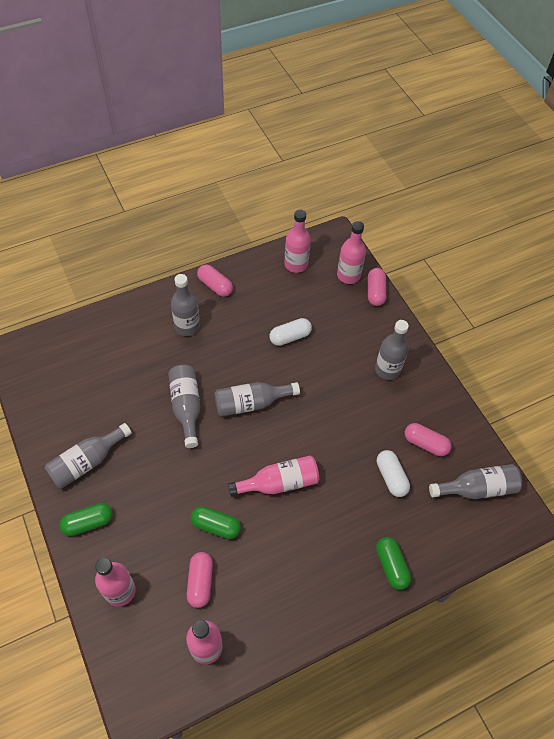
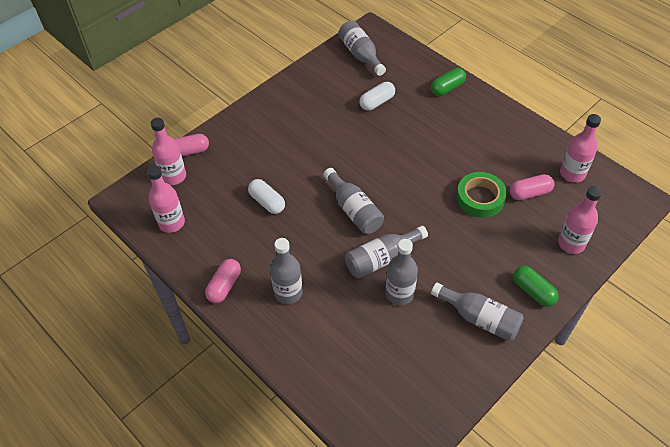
camera: 105 degrees left, 5 degrees down
green capsule [191,506,241,539] -> green tape [456,172,507,218]
pink bottle [228,456,319,497] -> none
grey bottle [375,320,409,380] -> grey bottle moved to [386,239,418,305]
pink capsule [405,423,452,456] -> none

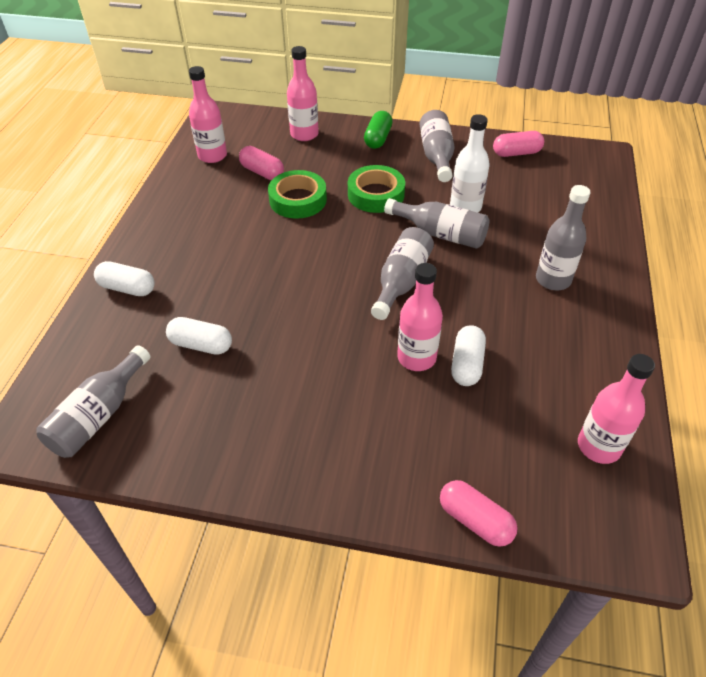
camera: 125 degrees left, 5 degrees down
pink bottle [151,118,186,185] -> pink bottle moved to [397,263,443,371]
pink capsule [205,259,241,303] -> pink capsule moved to [493,131,544,157]
grey bottle [386,239,418,305] -> white bottle [450,114,489,213]
green capsule [431,68,466,96] -> white capsule [94,261,155,296]
none -> green tape [348,165,405,213]

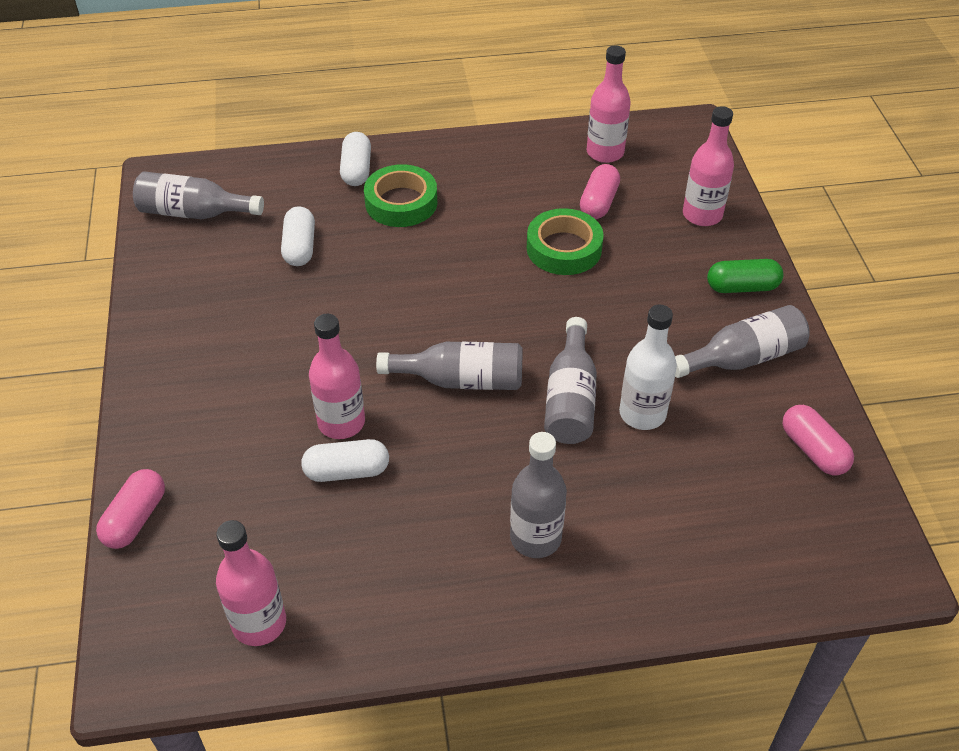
camera: 70 degrees right, 0 degrees up
green tape [348,165,405,213] -> green tape moved to [364,164,437,227]

